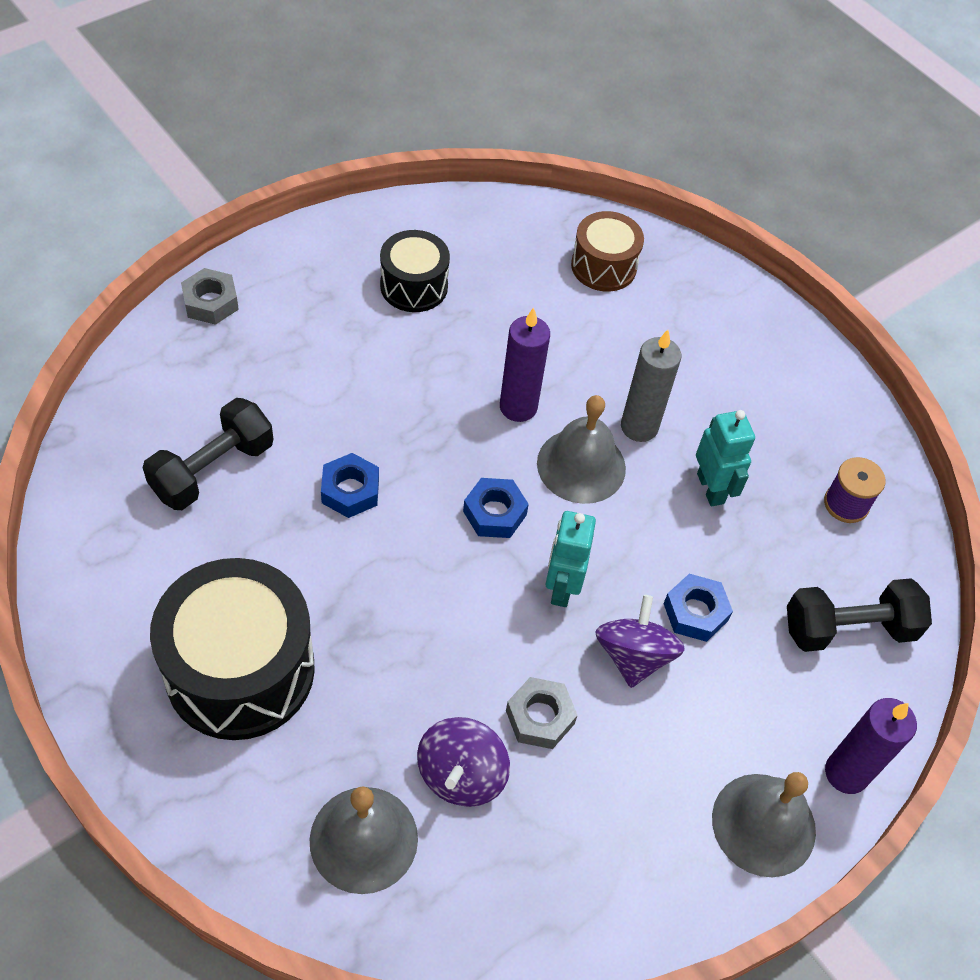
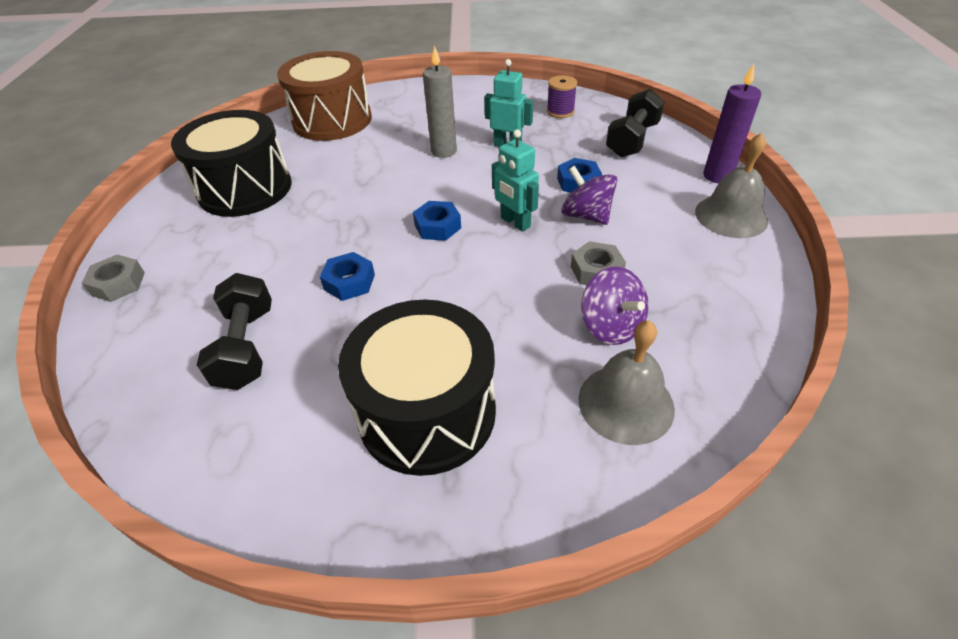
camera: 45 degrees left, 10 degrees down
black drum [380,230,450,312] -> black drum [171,110,292,217], size x1.77
purple candle [500,307,550,422] -> none
grey bell [537,395,626,504] -> none
brown drum [571,211,644,292] -> brown drum [277,51,372,141], size x1.77

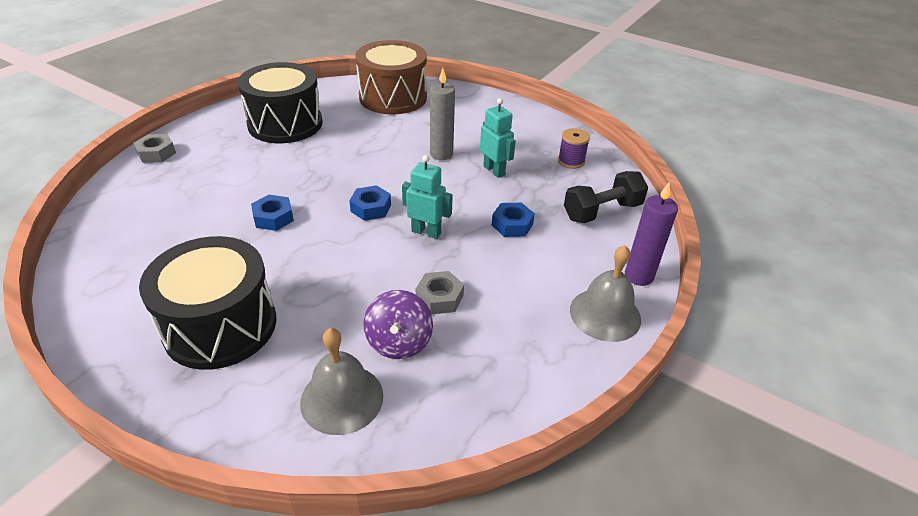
camera: 30 degrees right, 5 degrees down
black dumbbell [197,273,272,390] -> none
turquoise robot [492,129,539,232] -> turquoise robot turned 120 degrees clockwise [402,155,453,239]
purple spinning top [561,165,617,225] -> none

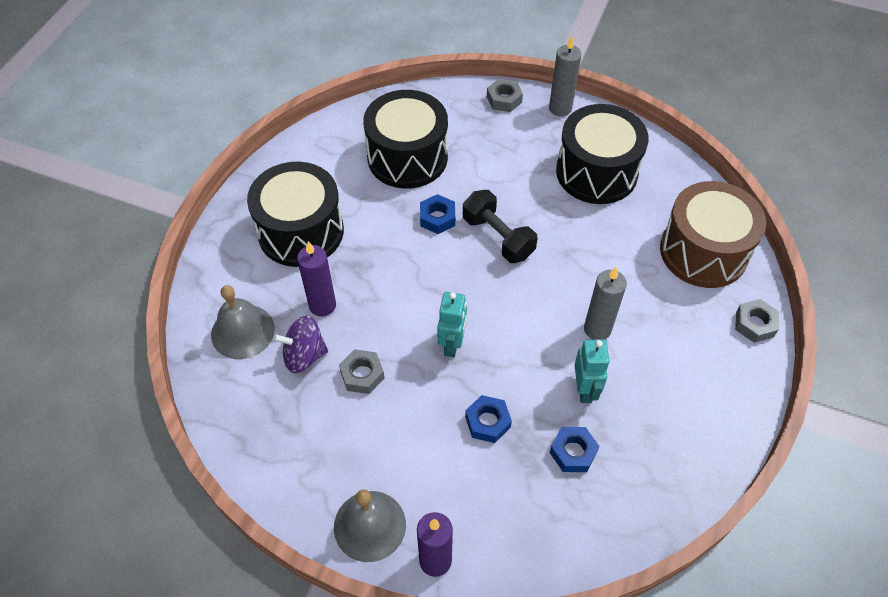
camera: 80 degrees right, 15 degrees up
blue nut [349,185,391,221] -> blue nut moved to [550,427,600,472]
turquoise robot [480,98,516,178] -> turquoise robot turned 45 degrees counterclockwise [575,339,610,403]
purple spool [558,128,590,169] -> none
black dumbbell [564,171,648,223] -> black dumbbell moved to [463,190,538,263]
none -> purple candle [297,241,336,316]
none -> black drum [363,90,448,189]
none -> grey candle [549,36,582,117]
none -> grey nut [735,299,779,343]

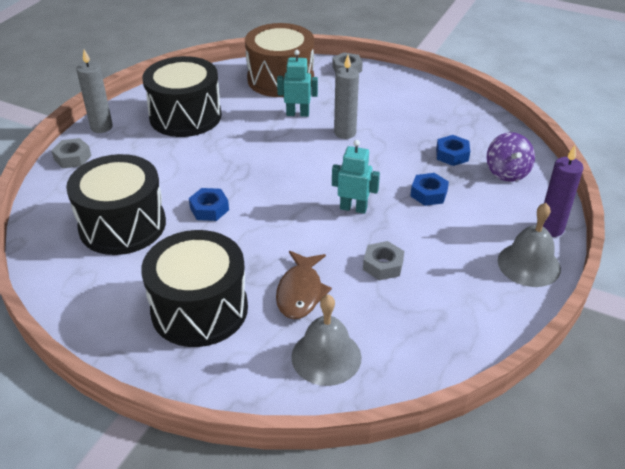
camera: 85 degrees left, 15 degrees down
purple spinning top [273,316,328,373] -> purple spinning top moved to [487,132,535,182]
purple candle [297,241,336,316] -> brown fish [276,251,332,319]
black dumbbell [463,190,538,263] -> none
turquoise robot [575,339,610,403] -> turquoise robot moved to [277,50,318,117]

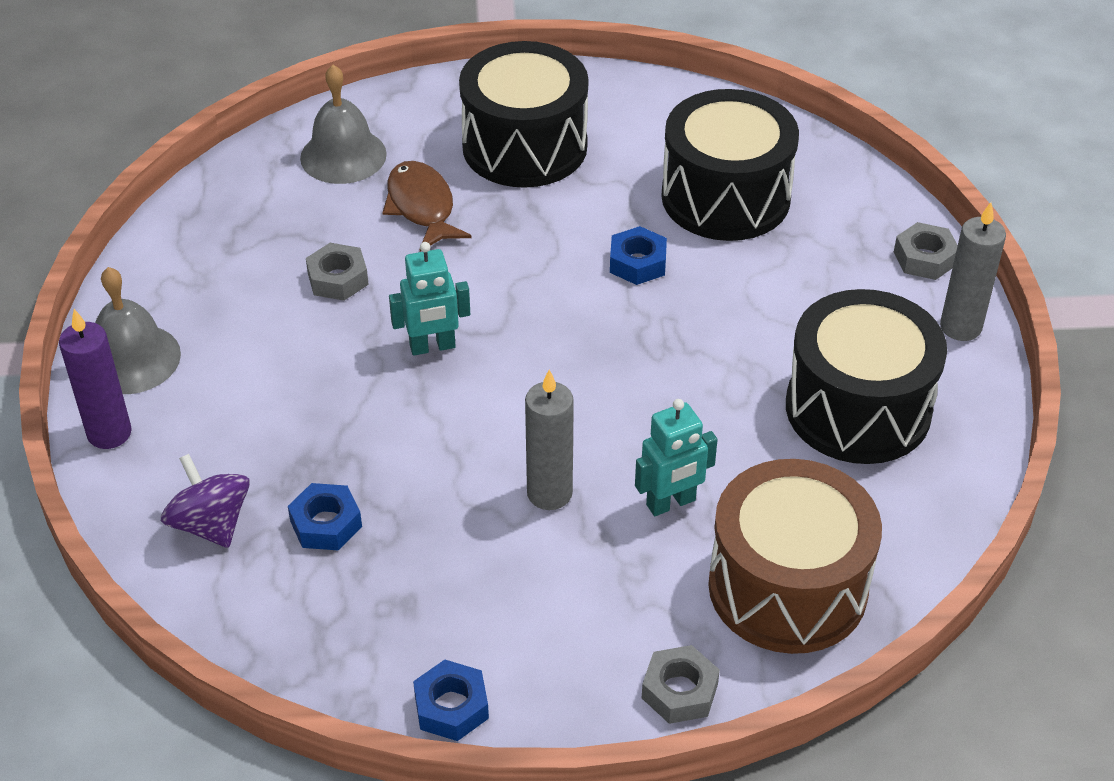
camera: 150 degrees right, 5 degrees up
blue nut [410,173,449,206] -> blue nut moved to [413,660,489,741]

